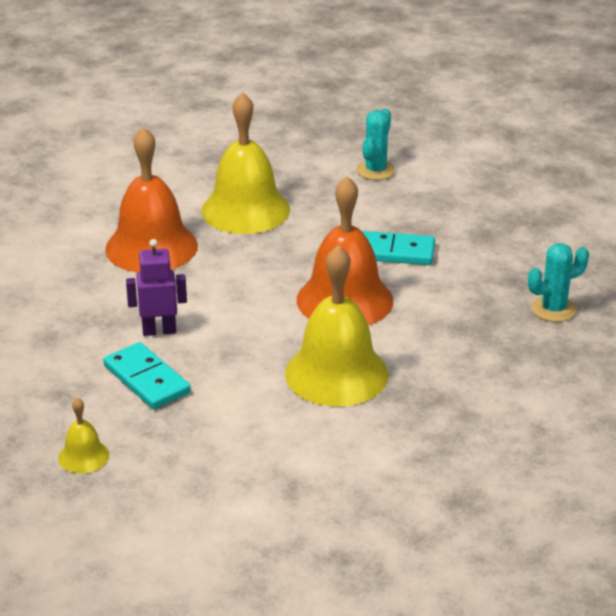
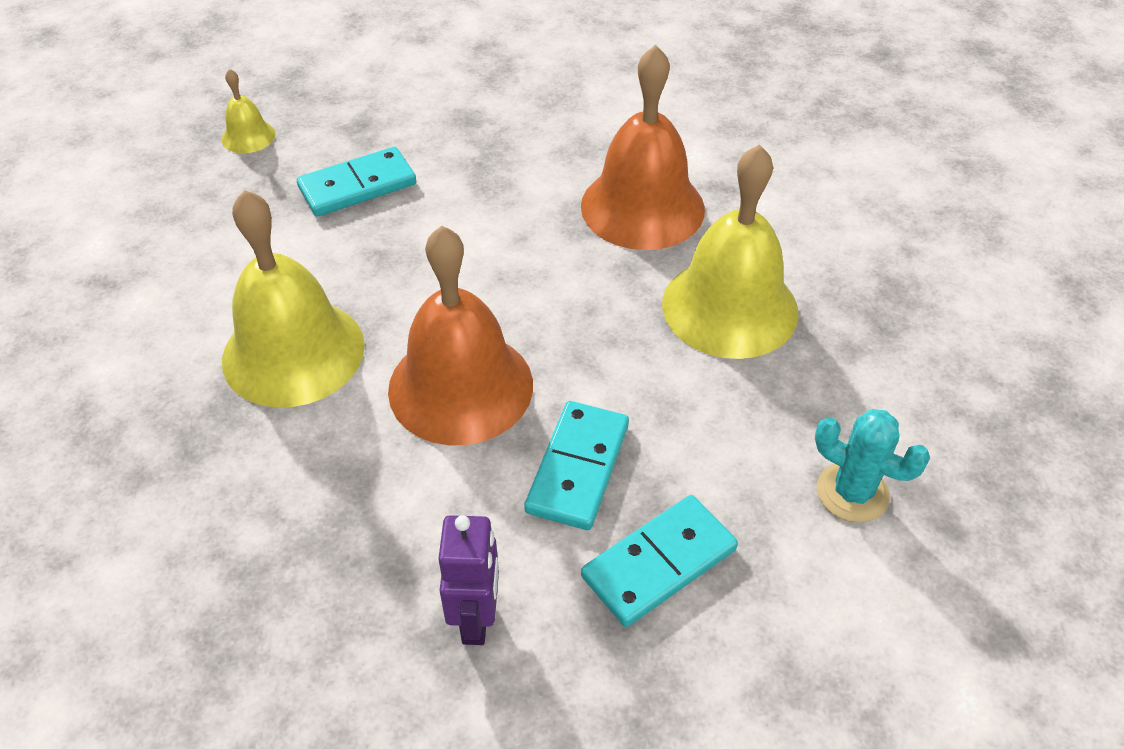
camera: 100 degrees right, 15 degrees up
purple robot [126,239,187,336] -> purple robot moved to [438,515,499,645]
turquoise cactus [528,243,589,322] -> none
none -> turquoise domino [581,495,738,627]

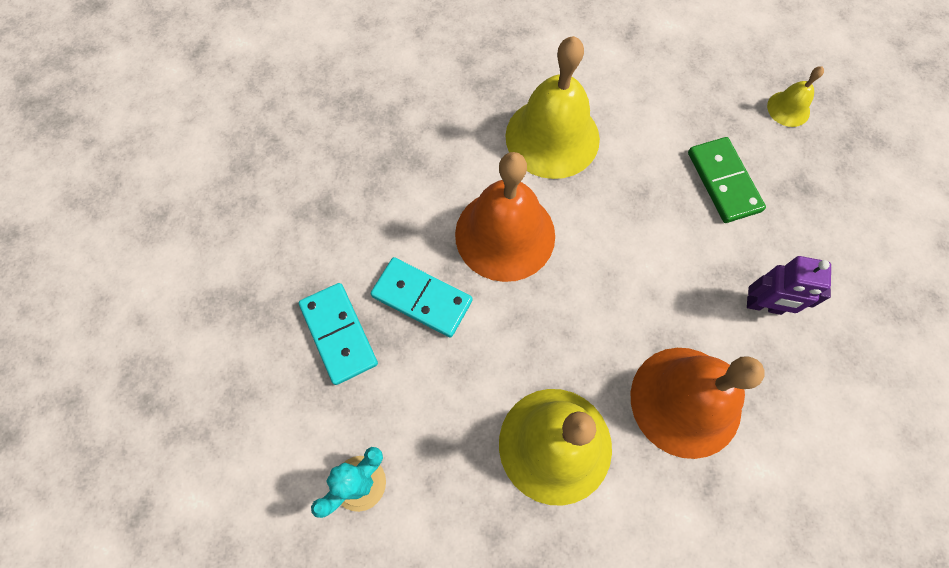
camera: 100 degrees right, 20 degrees up
turquoise domino [297,147,416,216] -> green domino [688,137,766,223]
purple robot [438,515,499,645] -> purple robot moved to [747,256,831,315]

